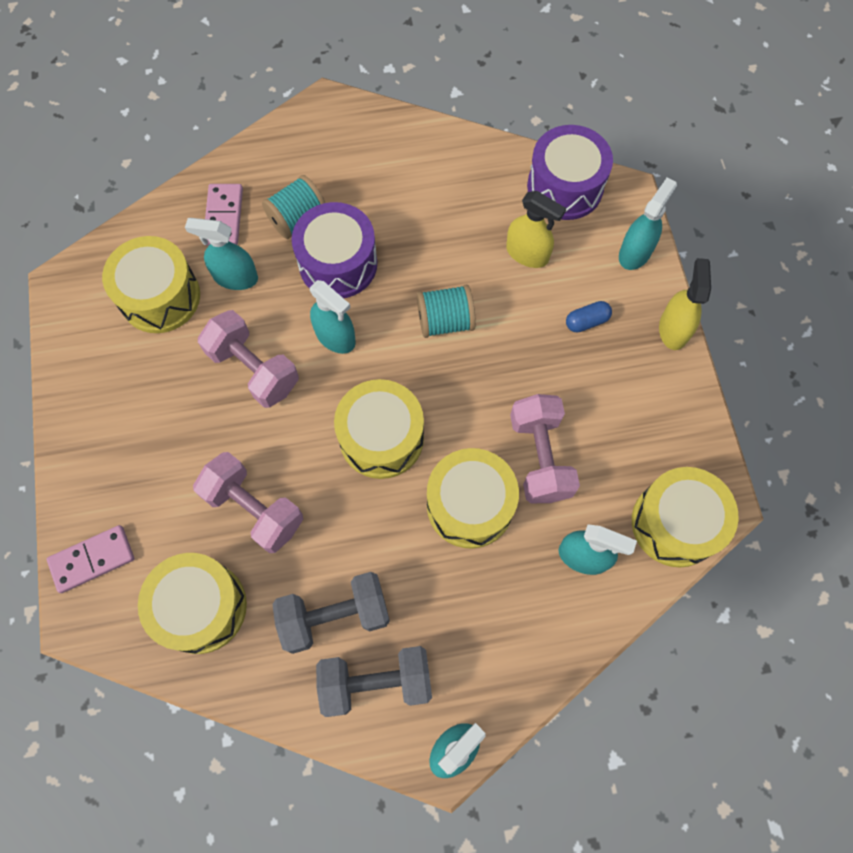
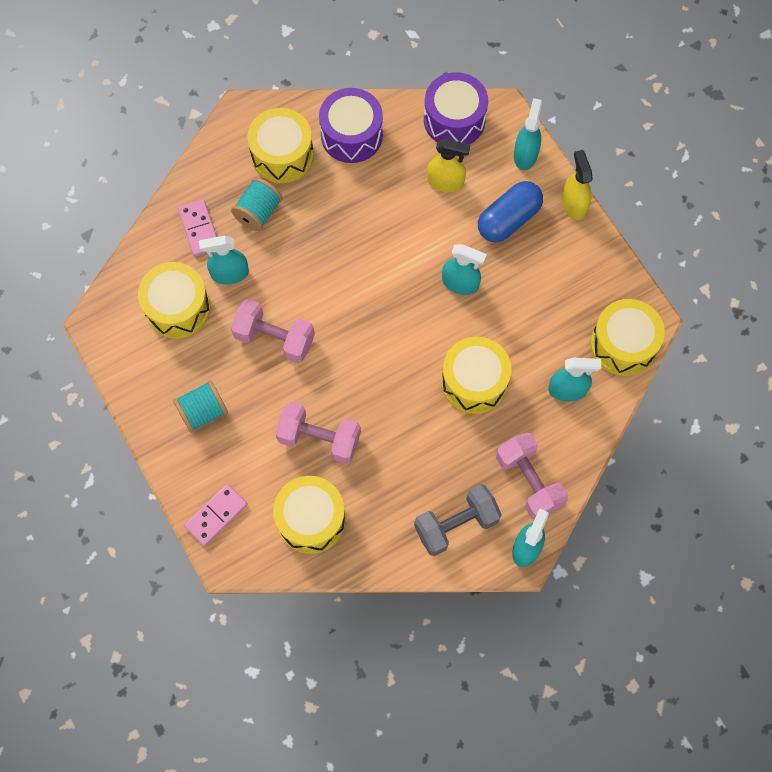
camera: 20 degrees left, 0 degrees up
grey dumbbell [272,572,390,654] -> none
purple drum [291,202,377,298] -> purple drum moved to [319,88,383,163]
turquoise spray bottle [310,280,356,354] -> turquoise spray bottle moved to [442,244,487,295]
yellow drum [334,379,424,479] -> yellow drum moved to [248,108,314,183]
turquoise spool [417,285,476,338] -> turquoise spool moved to [173,380,228,433]
pink dumbbell [510,394,580,503] -> pink dumbbell moved to [496,433,568,520]
blue capsule [566,301,612,332] -> blue capsule [478,181,543,243], size x2.02

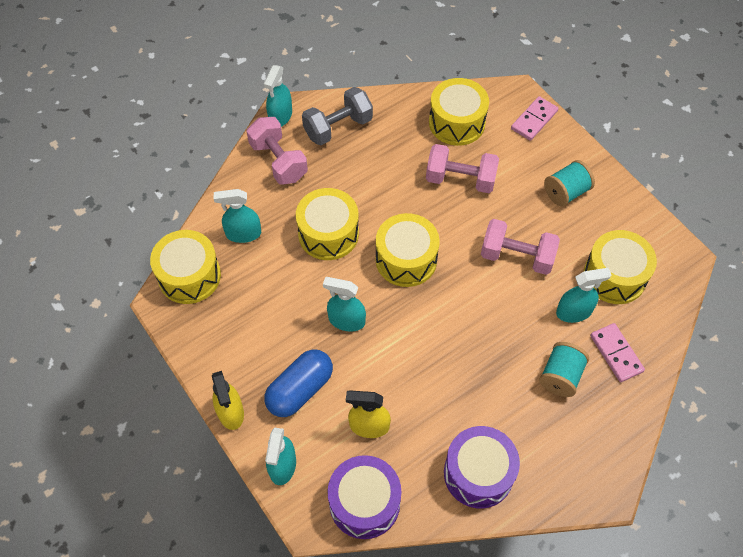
camera: 175 degrees right, 10 degrees down
yellow drum [248,108,314,183] -> yellow drum moved to [376,213,440,287]

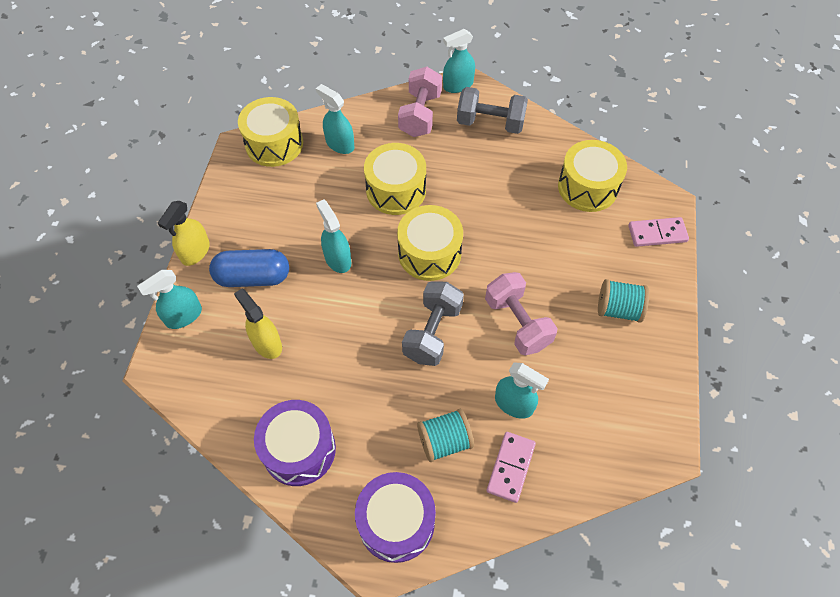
camera: 45 degrees right, 0 degrees up
purple drum [327,455,401,539] -> purple drum moved to [355,472,436,563]
pink dumbbell [426,144,499,193] -> none
yellow drum [584,230,657,304] -> none
none -> grey dumbbell [402,281,464,366]

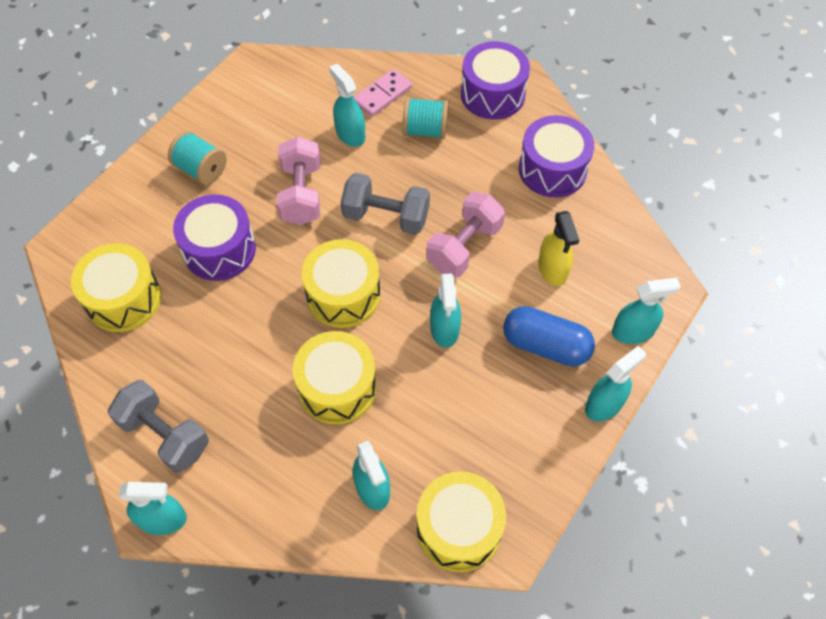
camera: 155 degrees left, 0 degrees up
yellow spray bottle [158,201,210,266] -> turquoise spray bottle [585,346,646,422]
pink dumbbell [398,67,442,137] -> pink dumbbell moved to [426,192,505,277]
grey dumbbell [402,281,464,366] -> grey dumbbell turned 60 degrees clockwise [341,173,430,235]
pink domino [628,217,689,247] -> none
none -> purple drum [173,194,256,281]

